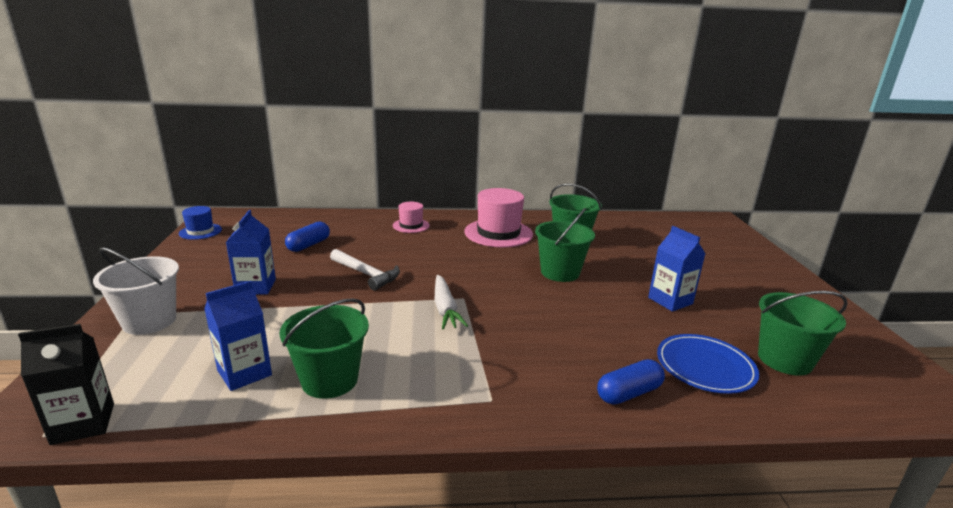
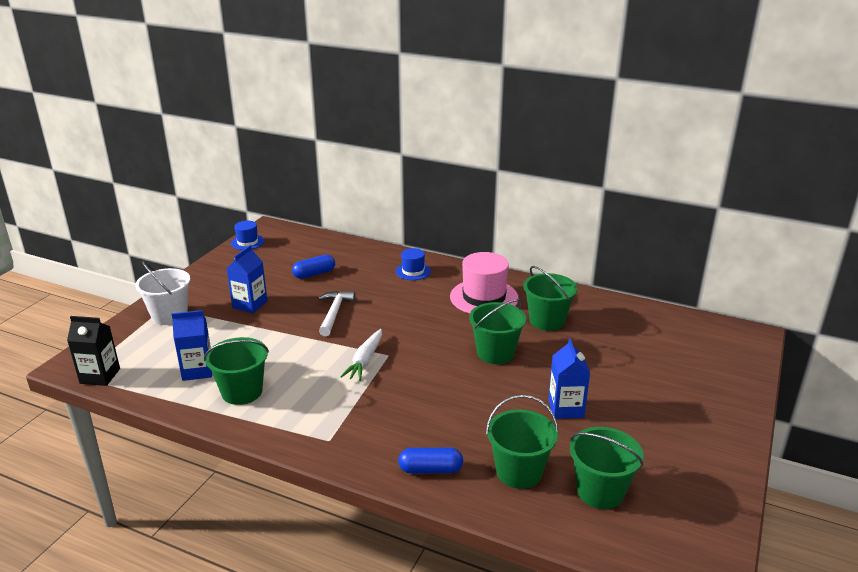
camera: 30 degrees right, 5 degrees up
white hammer [330,249,400,291] -> white hammer turned 150 degrees counterclockwise [318,291,356,336]
pink hat [393,202,430,233] -> blue hat [396,248,431,280]
blue plate [657,334,759,394] -> green bucket [486,395,559,489]

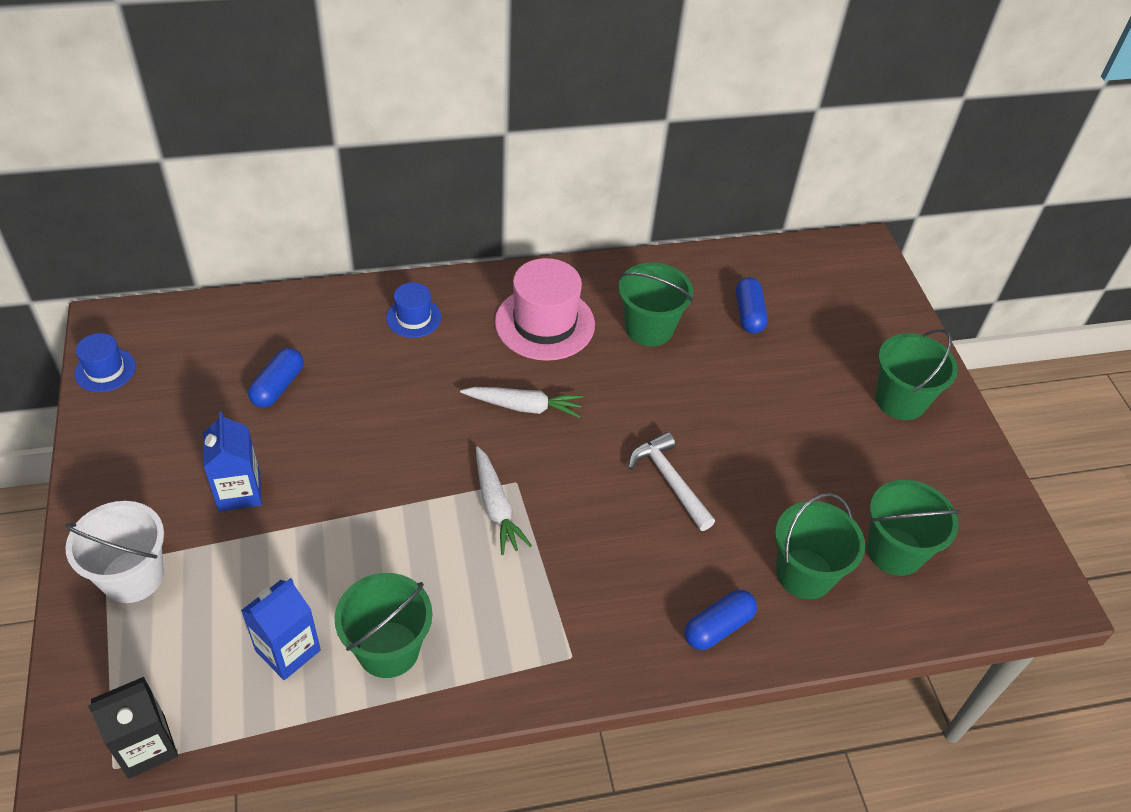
camera: 40 degrees left, 20 degrees up
white hammer [318,291,356,336] -> white hammer moved to [628,432,715,531]
green bucket [469,299,526,364] -> green bucket moved to [875,329,958,420]
blue carton [548,339,590,419] -> none
none -> white carrot [460,387,583,418]
none -> blue capsule [736,277,768,334]

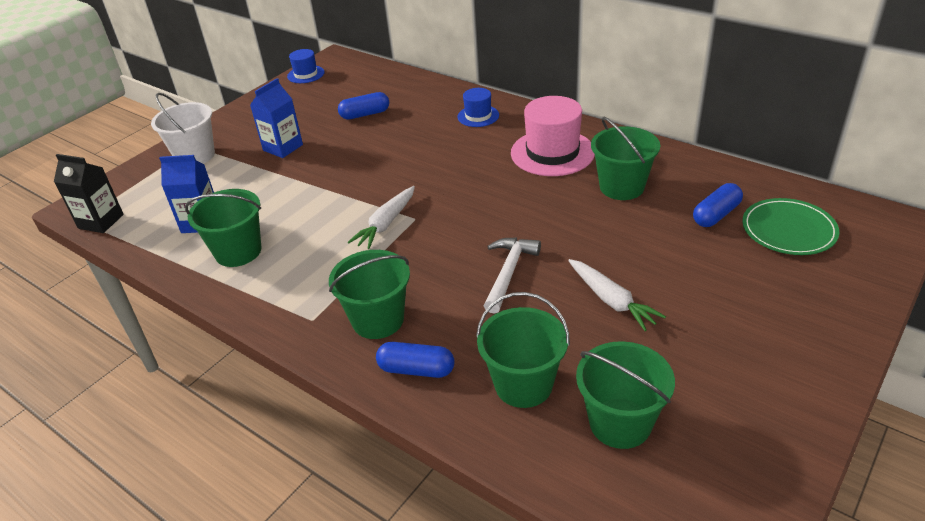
camera: 55 degrees right, 10 degrees down
white carrot [460,387,583,418] -> white carrot moved to [568,259,666,331]
green bucket [875,329,958,420] -> green bucket moved to [329,250,410,339]
none -> green plate [742,198,840,255]

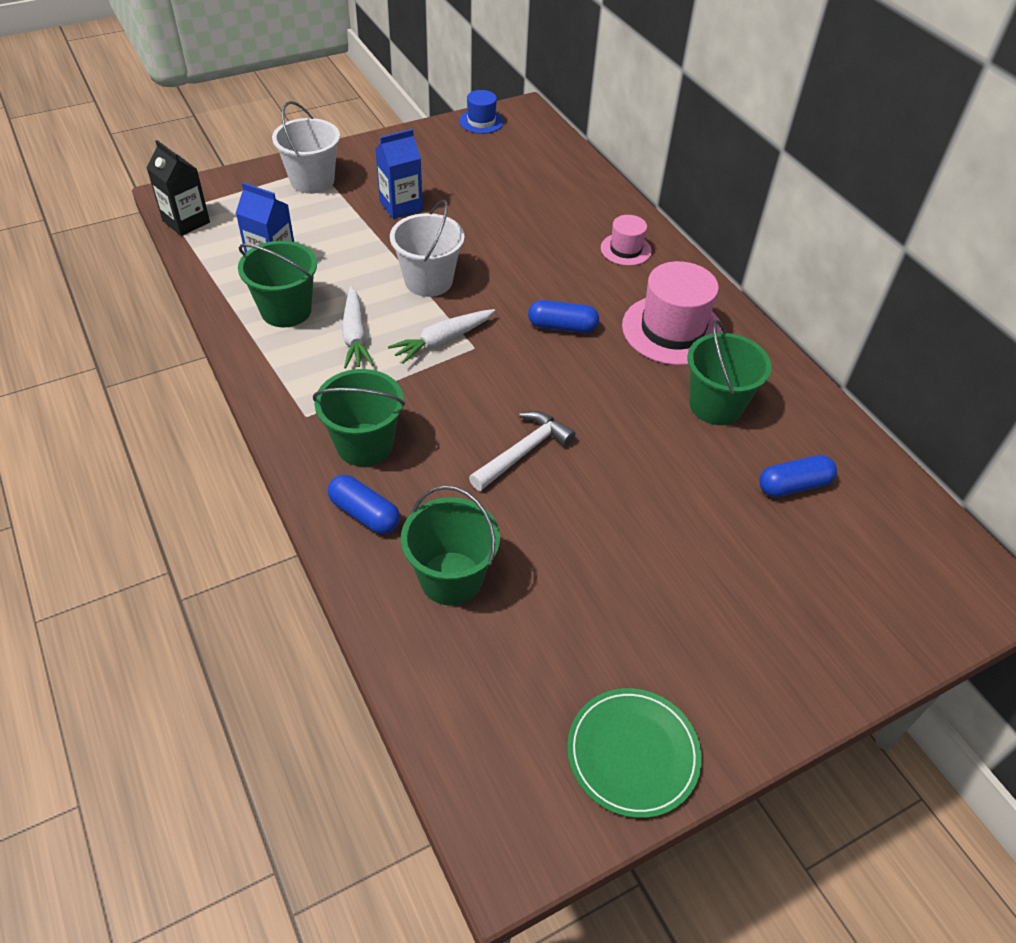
camera: 20 degrees right, 10 degrees up
blue capsule [338,92,389,120] -> blue capsule moved to [528,300,599,333]
blue hat [457,88,499,127] -> pink hat [601,215,652,266]
white carrot [568,259,666,331] -> white carrot moved to [342,286,374,369]
green bucket [576,341,675,449] -> none
green plate [742,198,840,255] -> green plate moved to [567,688,702,818]
none -> white bucket [390,200,464,297]

